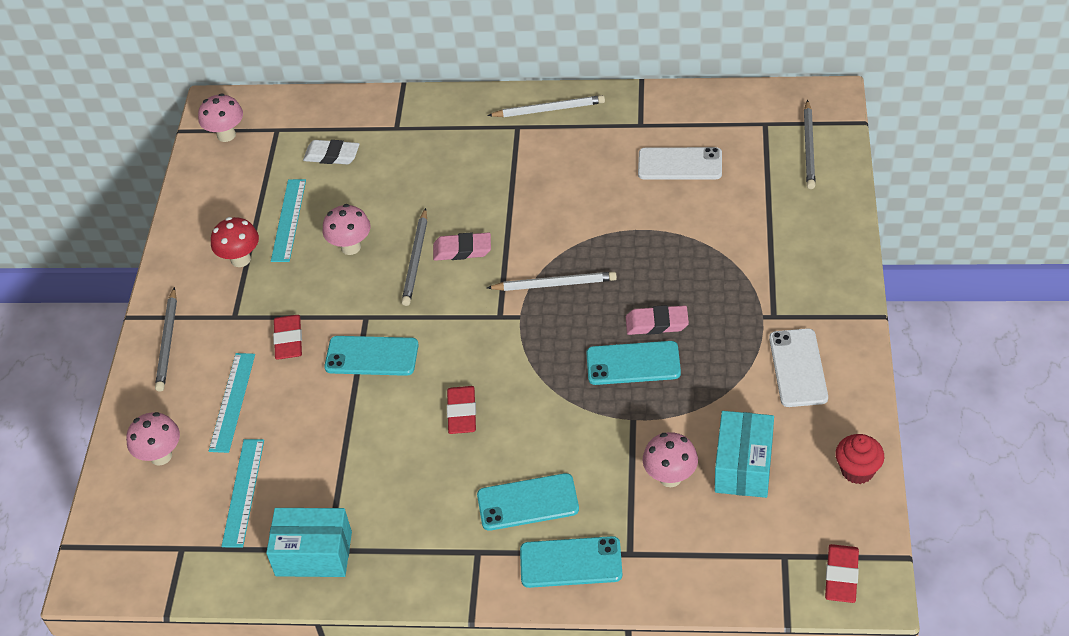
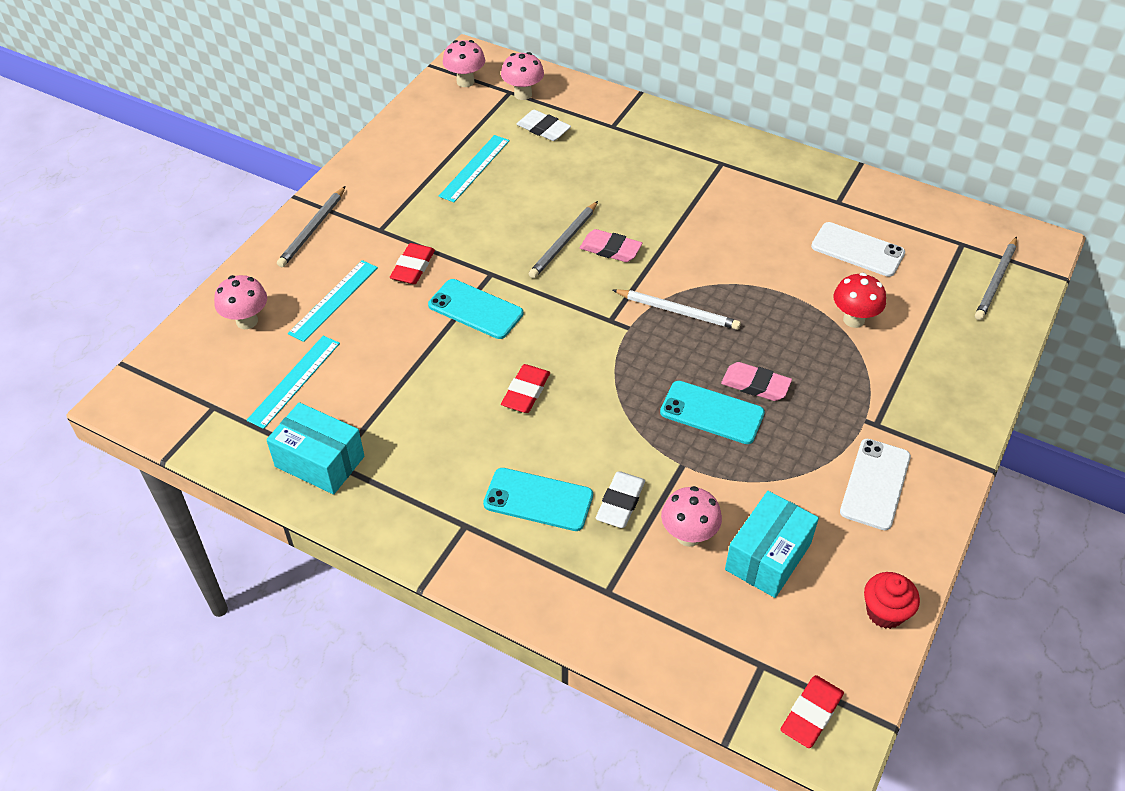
camera: 20 degrees right, 0 degrees up
red mushroom [211,217,259,267] -> red mushroom moved to [834,273,886,328]
pink mushroom [322,204,371,255] -> pink mushroom moved to [501,52,544,100]
white pencil [487,95,605,117] -> none
turquoise phone [520,536,623,588] -> none
none -> white eraser [596,471,645,528]

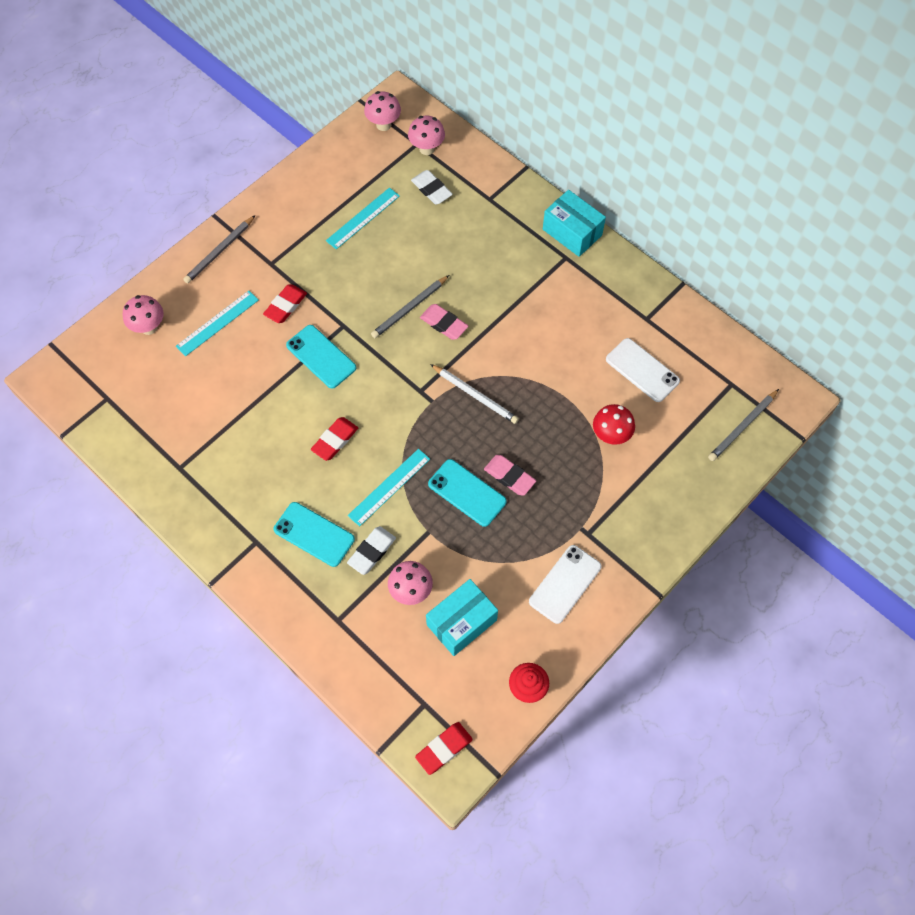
camera: 15 degrees right, 15 degrees up
turquoise ruler [247,336,340,429] -> turquoise ruler moved to [348,449,430,527]
turquoise box [266,402,364,494] -> turquoise box moved to [543,190,606,257]

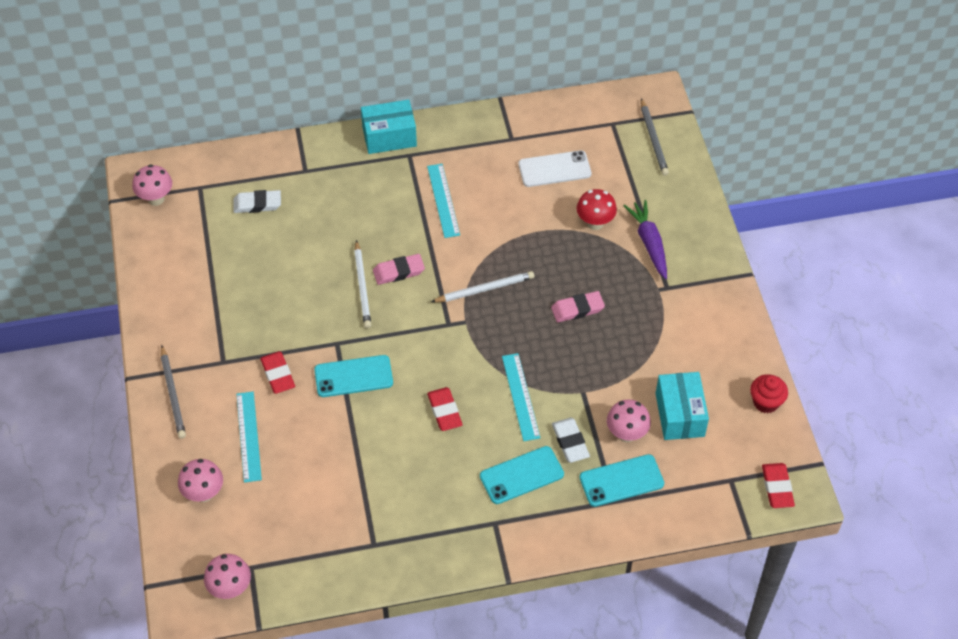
camera: 55 degrees left, 10 degrees down
turquoise ruler [326,188,400,249] -> turquoise ruler moved to [427,164,460,238]
grey pencil [371,275,449,338] -> white pencil [354,240,371,328]
pink mushroom [408,116,445,155] -> pink mushroom moved to [204,554,251,599]
turquoise phone [428,459,507,527] -> turquoise phone moved to [579,454,664,507]
white phone [529,545,601,624] -> none
none -> purple carrot [623,200,667,279]

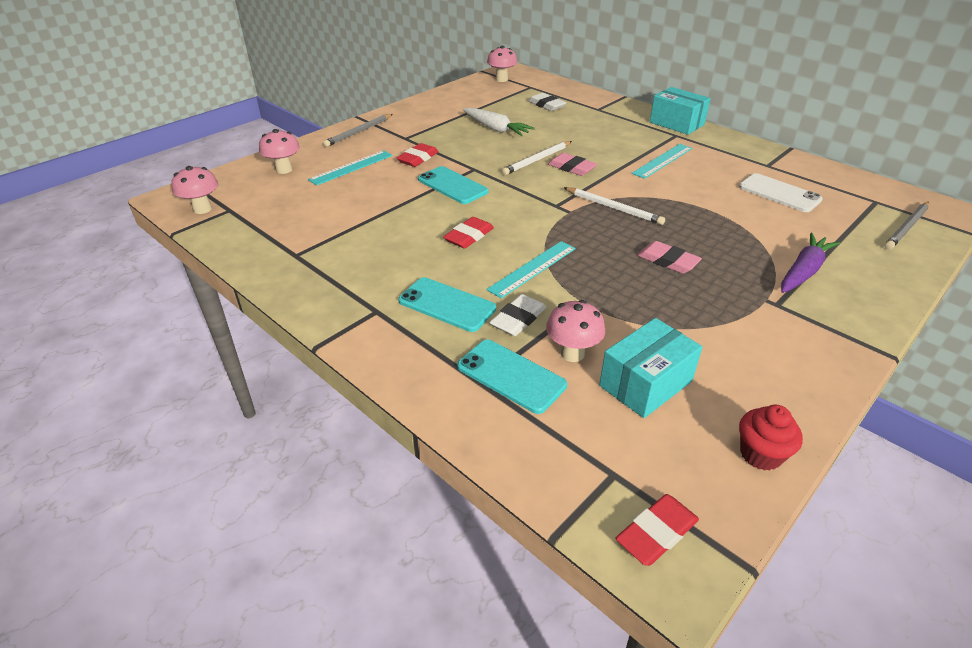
camera: 55 degrees right, 15 degrees down
red mushroom [577,189,617,230] -> none
none -> white carrot [463,108,535,136]

